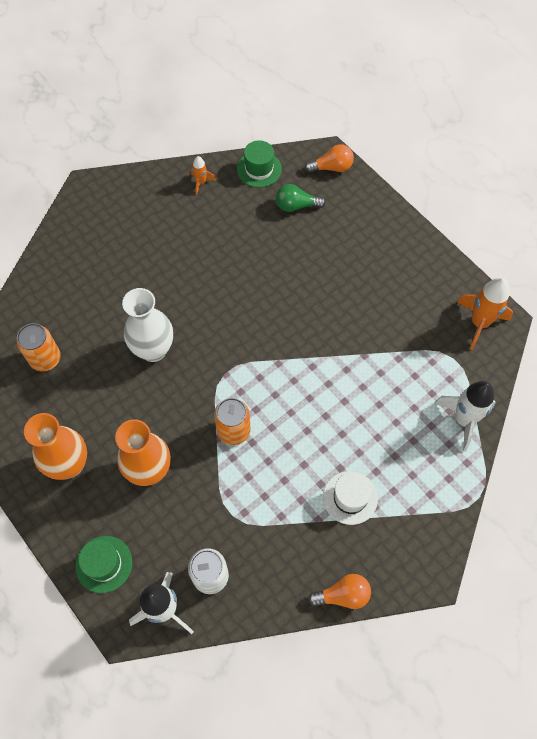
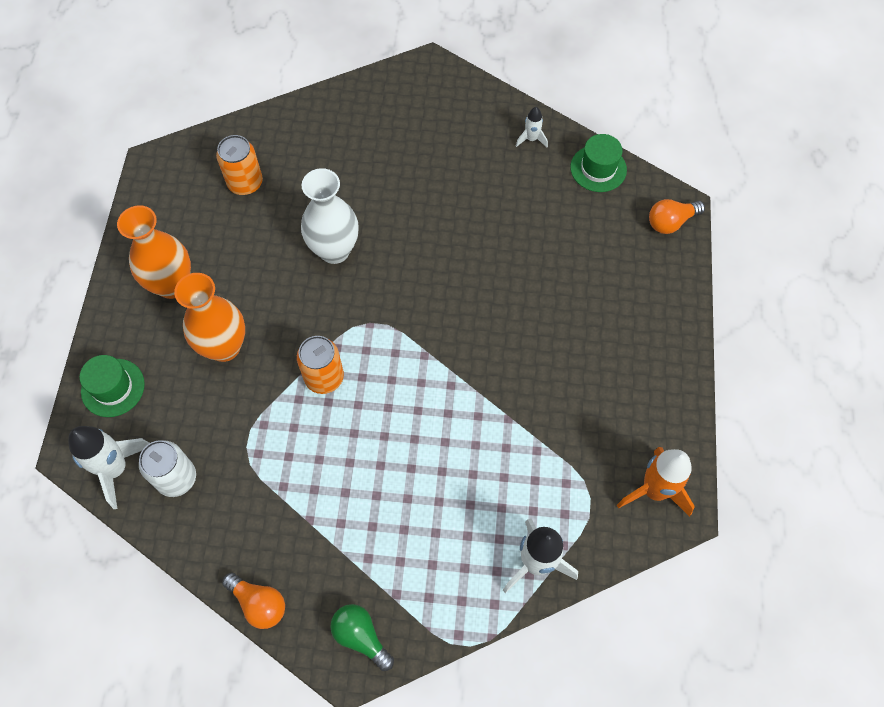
camera: 45 degrees right, 0 degrees up
orange rocket [191,156,216,195] -> white rocket [516,107,548,148]
green light bulb [276,184,326,212] -> green light bulb moved to [330,604,394,671]
orange light bulb [305,144,354,173] -> orange light bulb turned 120 degrees clockwise [649,199,705,234]
white hat [323,471,378,525] -> none

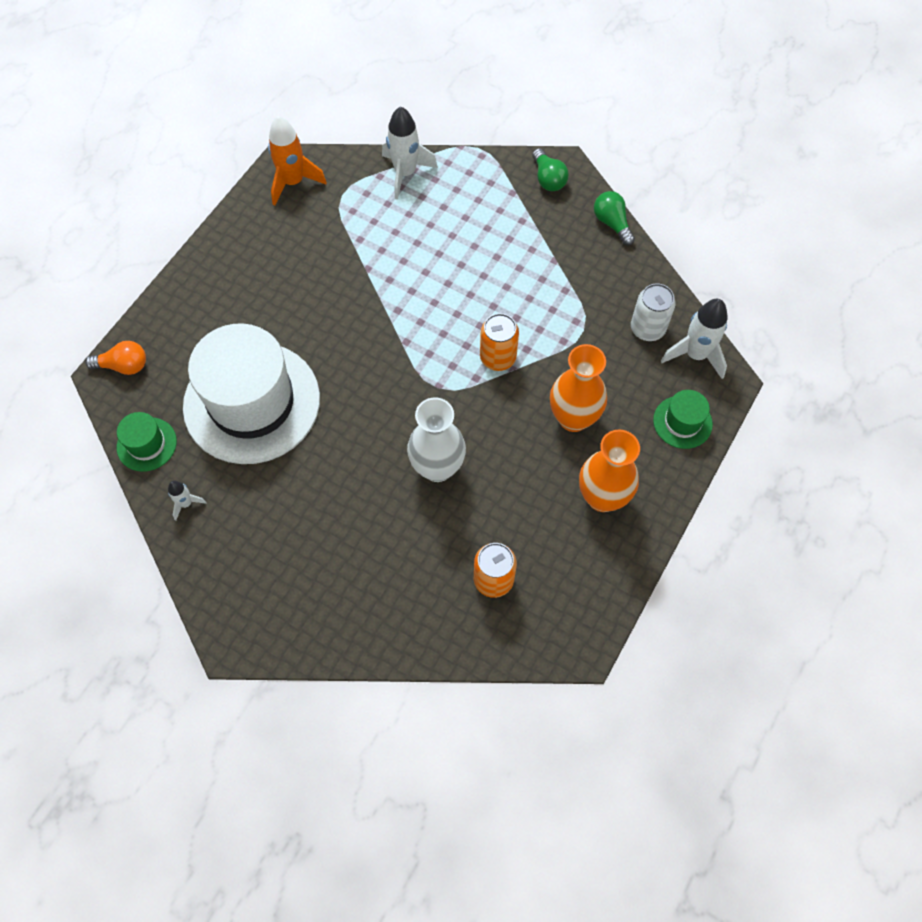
camera: 155 degrees left, 0 degrees up
orange light bulb [222,573,285,629] -> green light bulb [594,191,635,245]
none -> white hat [183,323,320,464]

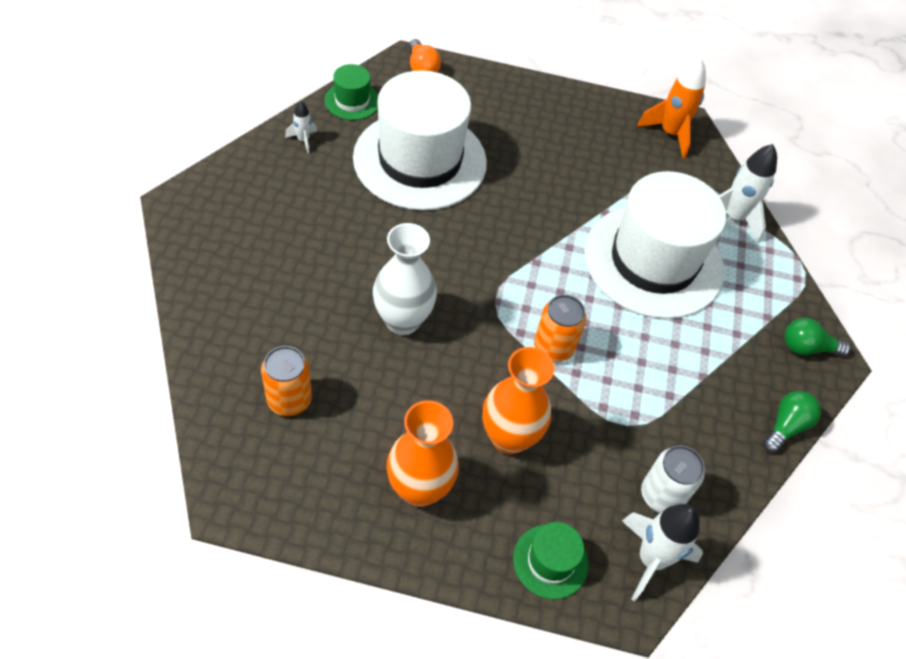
camera: 65 degrees right, 10 degrees down
green light bulb [532,148,569,191] -> green light bulb turned 45 degrees clockwise [785,318,851,356]
none -> white hat [584,171,726,319]

